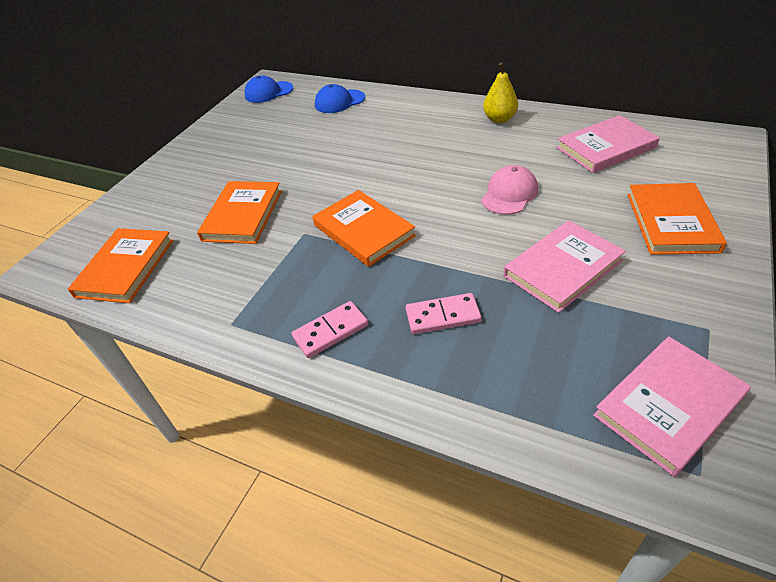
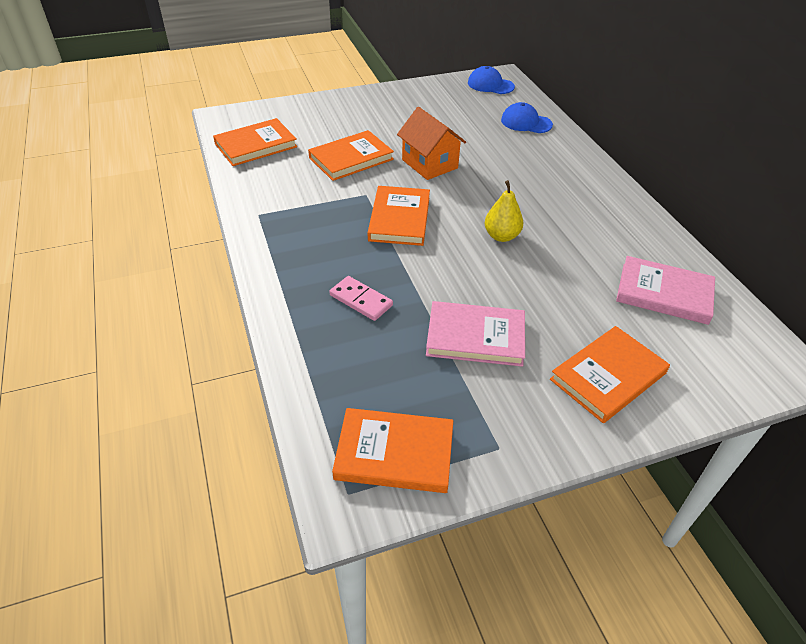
camera: 40 degrees right, 0 degrees up
pink domino [291,301,369,358] -> none
pink cap [481,165,538,215] -> none
yellow pear [483,62,518,123] -> yellow pear moved to [485,180,523,242]
pink book [593,336,751,477] -> orange book [332,408,453,493]
none -> orange house [397,107,466,180]

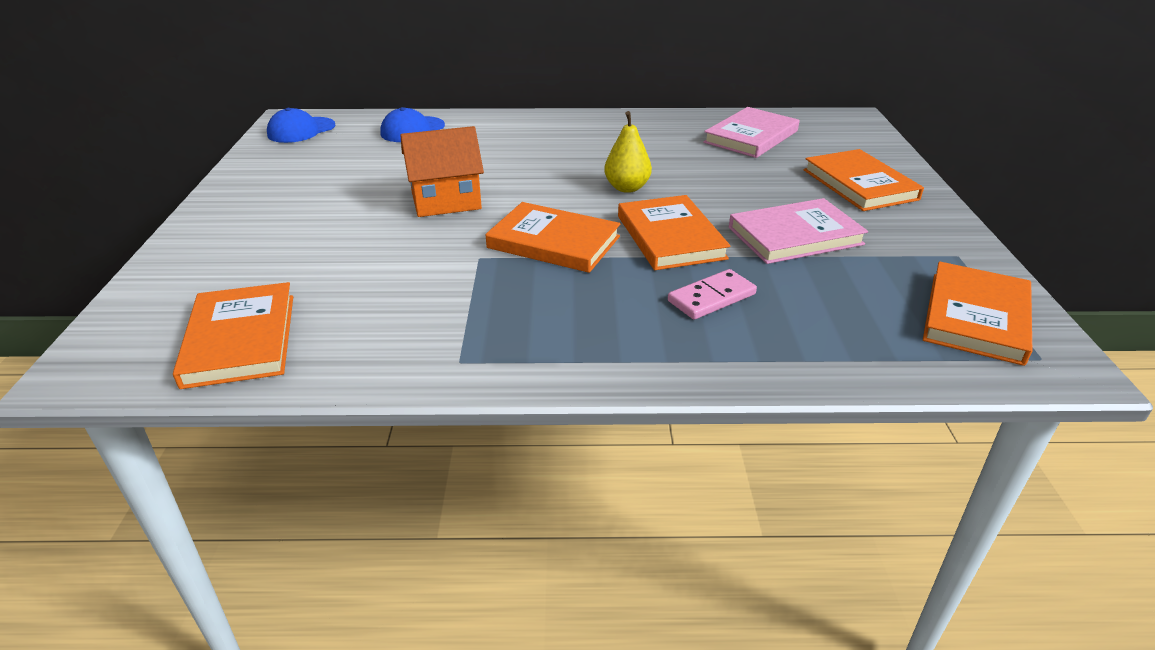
camera: 70 degrees left, 10 degrees down
orange book [308,130,394,181] -> orange book moved to [618,195,730,270]
pink book [426,301,525,367] -> pink book turned 45 degrees clockwise [729,198,868,264]

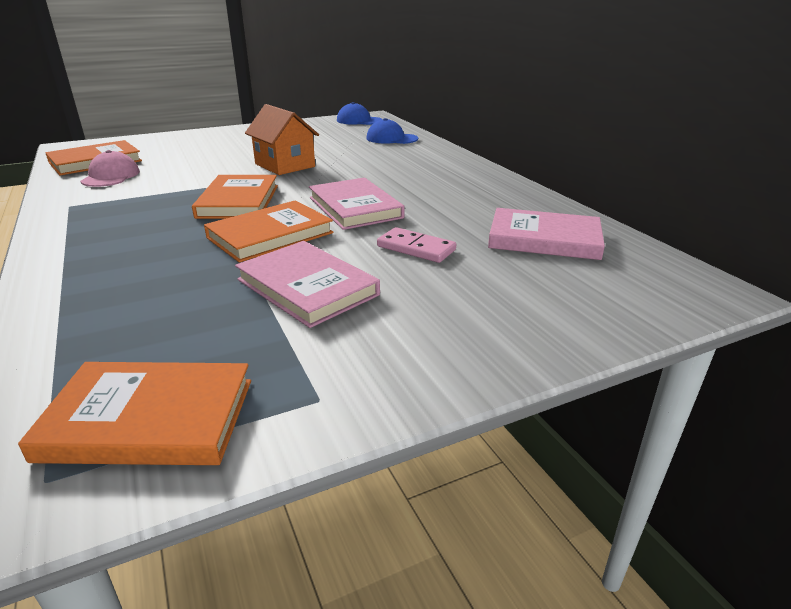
camera: 65 degrees right, 5 degrees down
yellow pear [604,111,652,193] -> pink book [309,178,405,230]
pink domino [668,269,757,320] -> pink domino moved to [377,227,456,263]
orange book [804,149,924,211] -> none
none -> pink cap [80,150,140,187]

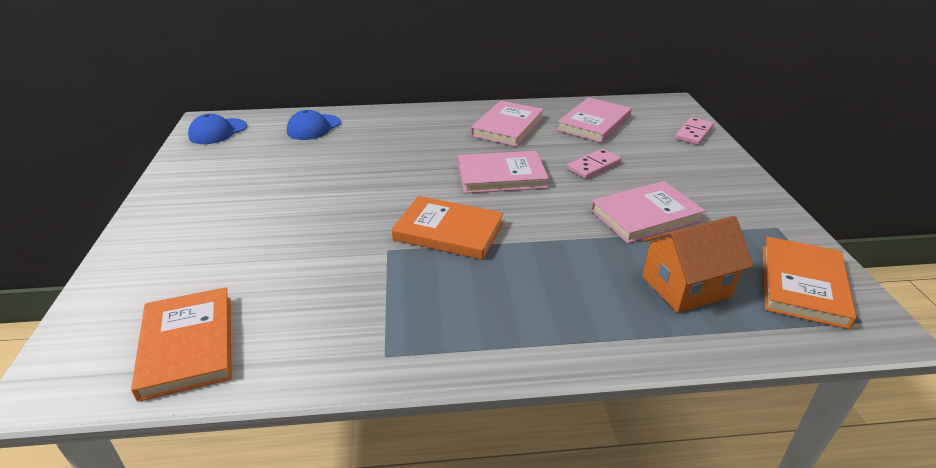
camera: 70 degrees left, 5 degrees up
pink cap [80,150,140,187] -> none
orange book [204,200,333,262] -> none
orange house [245,104,319,175] -> orange house moved to [642,216,753,313]
none -> pink book [471,101,544,147]
none -> pink domino [675,117,714,145]

